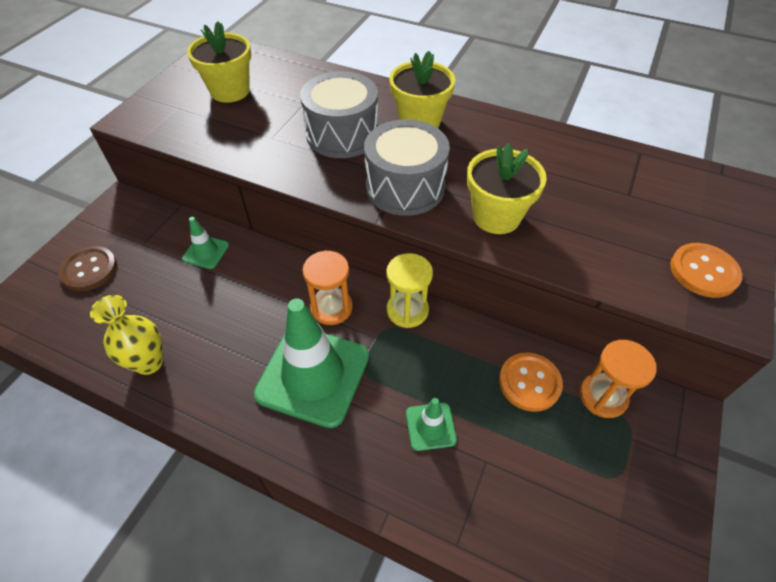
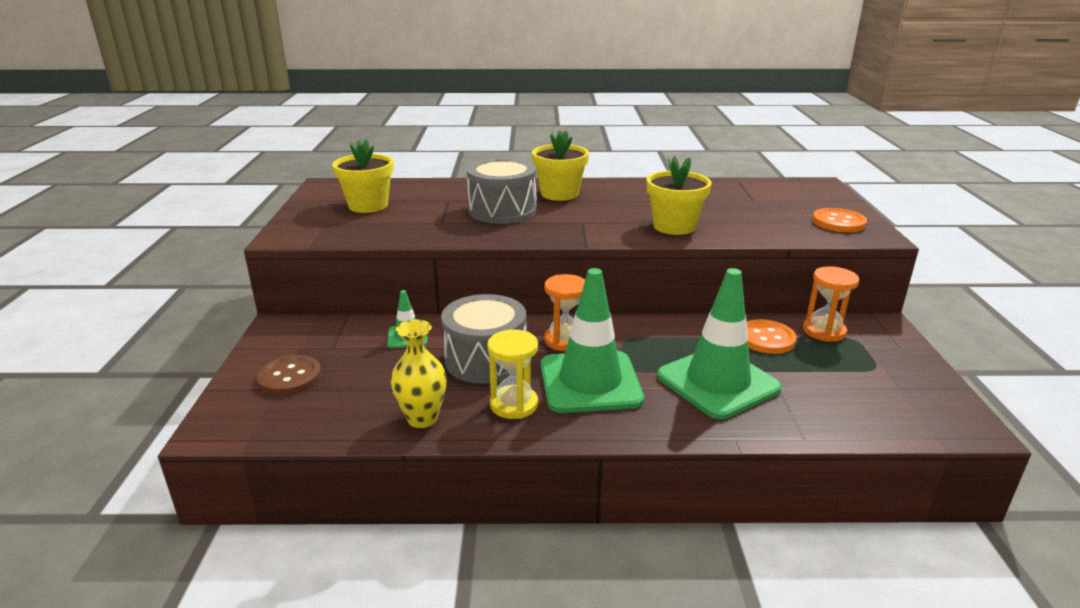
camera: 25 degrees left, 25 degrees down
grey drum [364,119,450,216] -> grey drum moved to [441,294,526,384]
yellow hourglass [386,253,433,328] -> yellow hourglass moved to [487,329,538,419]
green traffic cone [406,398,457,451] -> green traffic cone [657,268,782,419], size x2.17

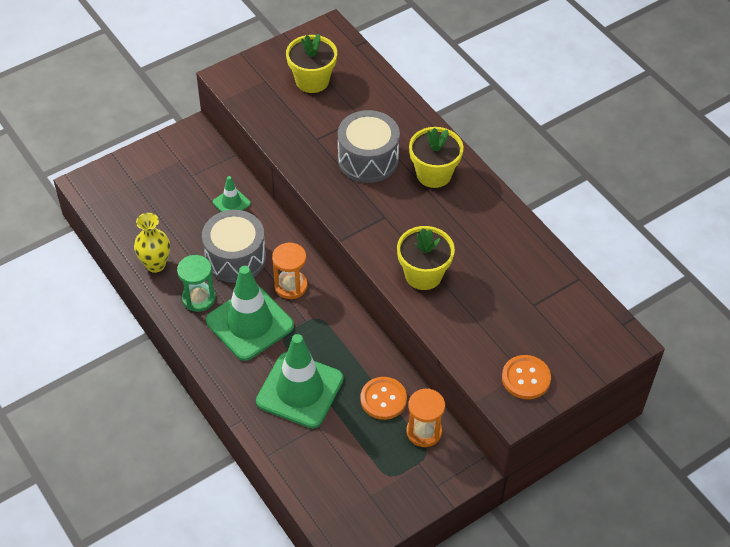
camera: 55 degrees right, 25 degrees up
brown button [257,355,321,396] -> none
yellow hourglass [487,329,538,419] -> green hourglass [177,255,215,312]

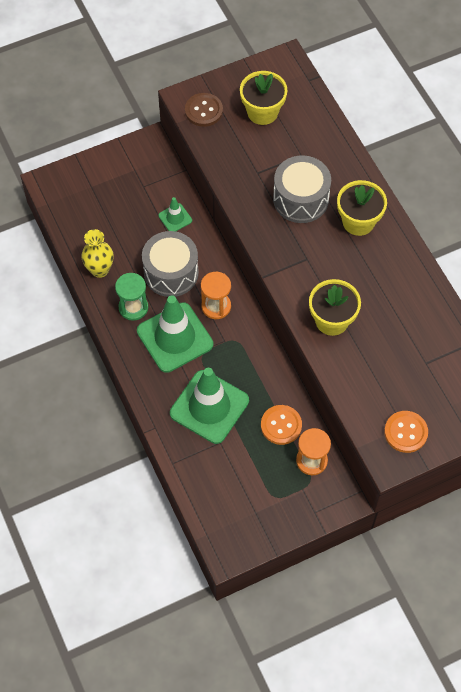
camera: 10 degrees right, 10 degrees up
none -> brown button [185,93,223,127]

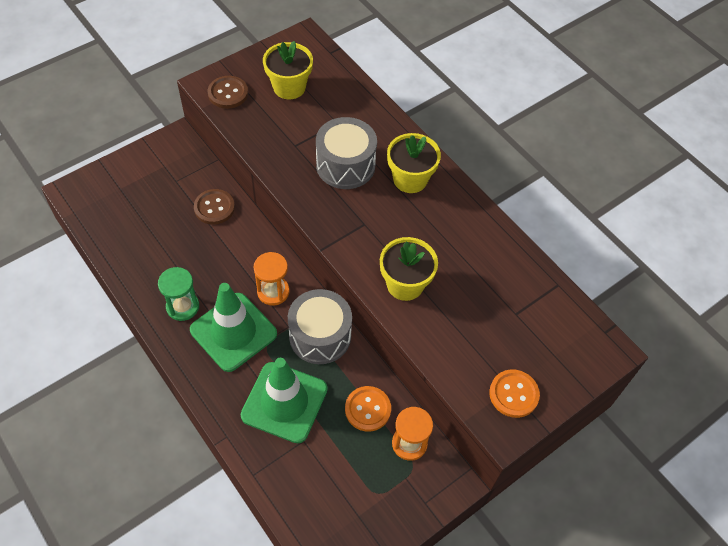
camera: 15 degrees left, 5 degrees down
yellow vase [81,229,114,278] -> none
grey drum [142,231,199,297] -> grey drum moved to [288,289,352,364]
green traffic cone [158,197,192,231] -> brown button [194,189,235,225]

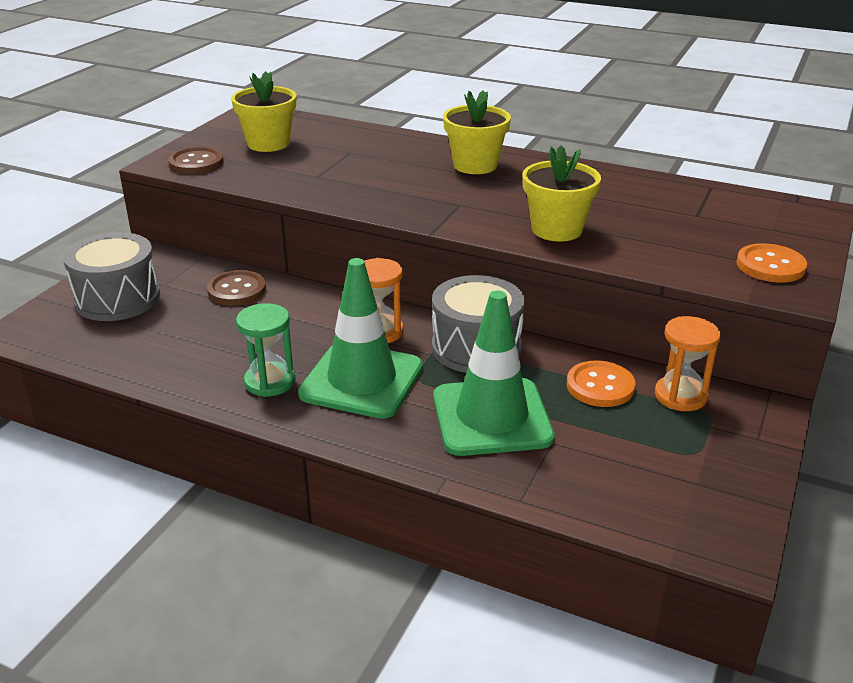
camera: 25 degrees left, 25 degrees down
grey drum [316,117,377,189] -> grey drum moved to [63,232,160,321]

